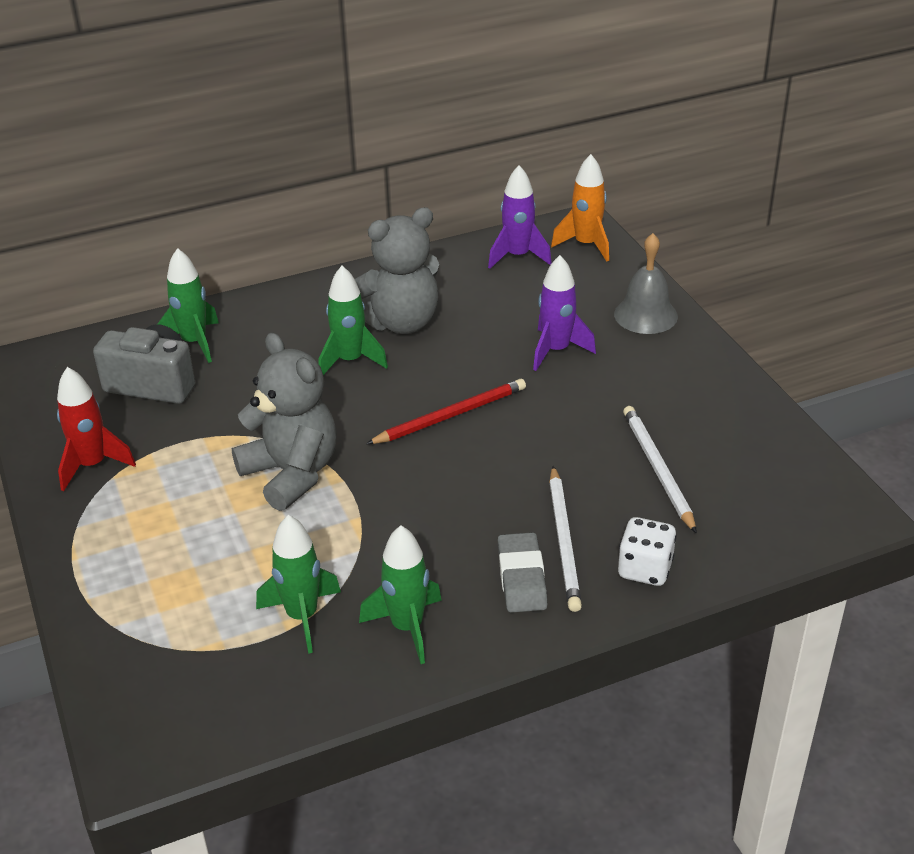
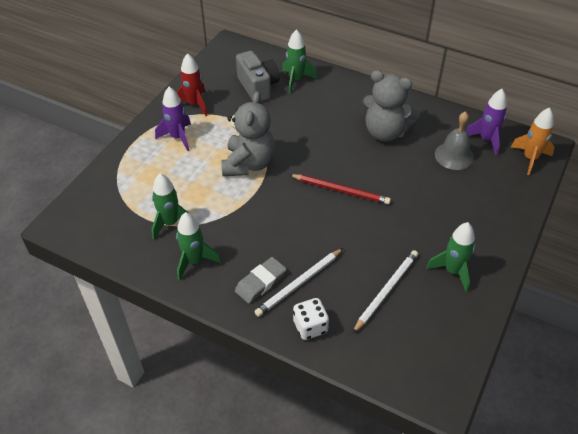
camera: 50 degrees right, 10 degrees up
green rocket [318,266,388,375] -> green rocket moved to [426,222,475,292]
purple rocket [533,255,596,371] -> purple rocket moved to [155,87,191,151]
grey bell [614,233,678,334] -> grey bell moved to [435,111,474,170]

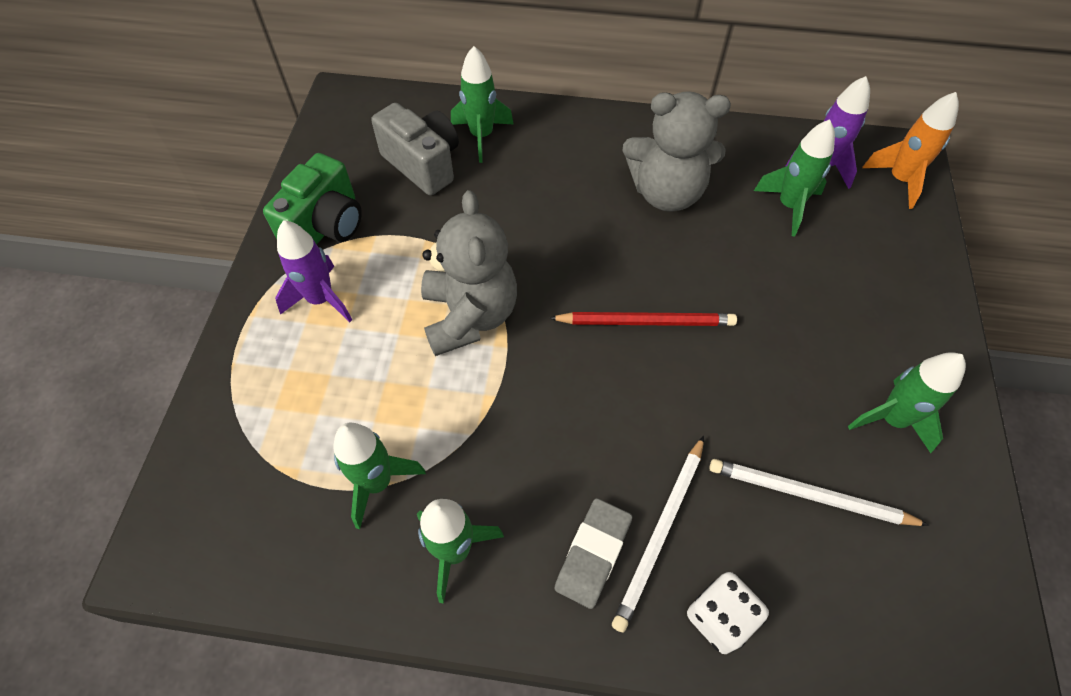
camera: 20 degrees left, 10 degrees up
red rocket [176,53,208,116] -> green camera [263,153,362,244]
white pencil [353,250,418,333] -> white pencil turned 90 degrees counterclockwise [709,459,929,526]
grey bell [435,111,474,170] -> green rocket [754,120,835,236]

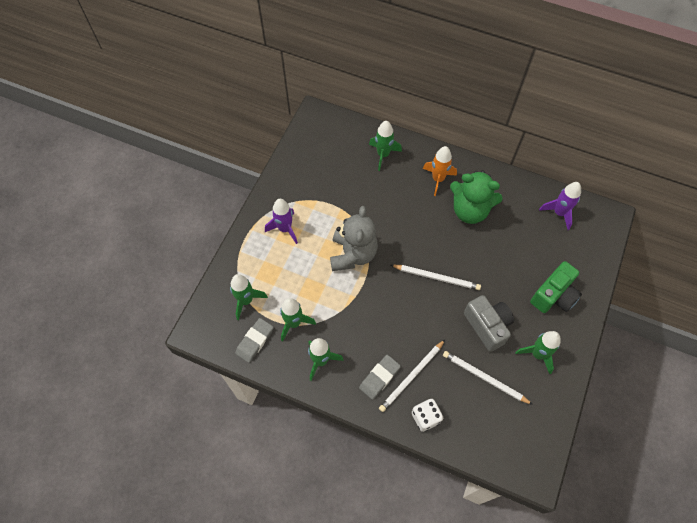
camera: 15 degrees right, 5 degrees up
green camera [263,153,362,244] -> green camera moved to [530,261,582,313]
grey camera [371,103,459,195] -> grey camera moved to [464,295,514,352]
red pencil [549,312,737,326] -> white pencil [391,265,481,290]
grey teddy bear [623,91,731,212] -> green teddy bear [450,170,503,224]
green rocket [754,120,835,236] -> green rocket moved to [230,274,268,320]
orange rocket [862,92,959,209] -> orange rocket moved to [423,146,457,196]
none -> grey eraser [235,318,274,363]

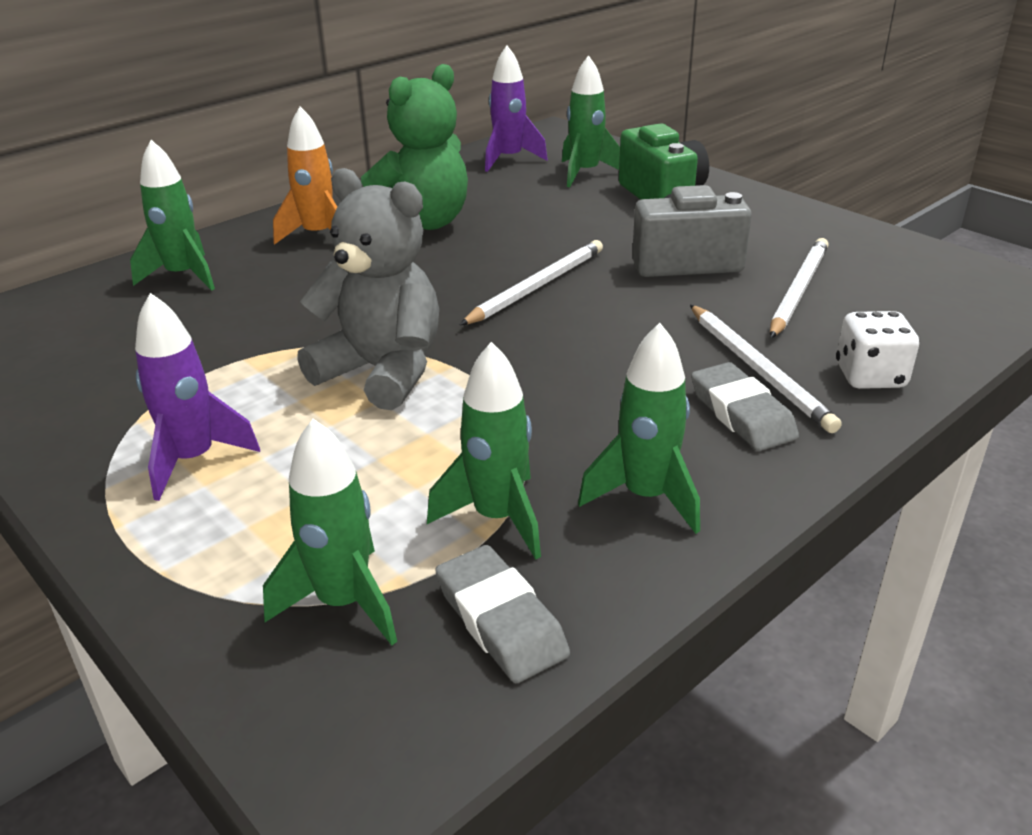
camera: 65 degrees left, 30 degrees down
white pencil [443,351,533,405] -> white pencil turned 150 degrees clockwise [770,238,829,338]
green rocket [515,331,561,374] -> green rocket moved to [562,55,620,187]

